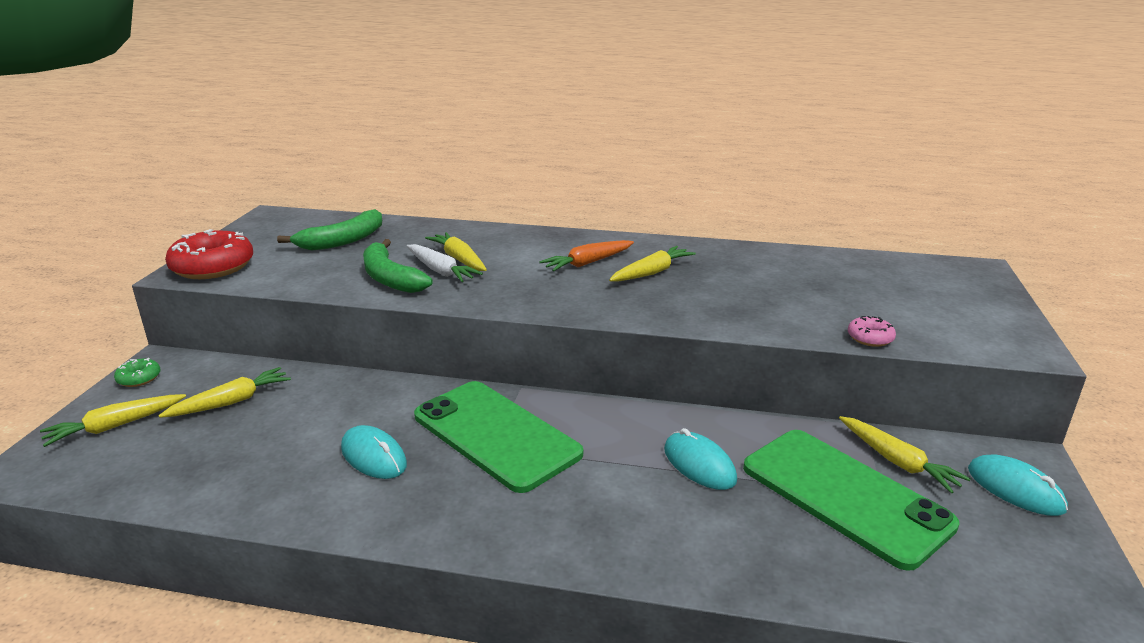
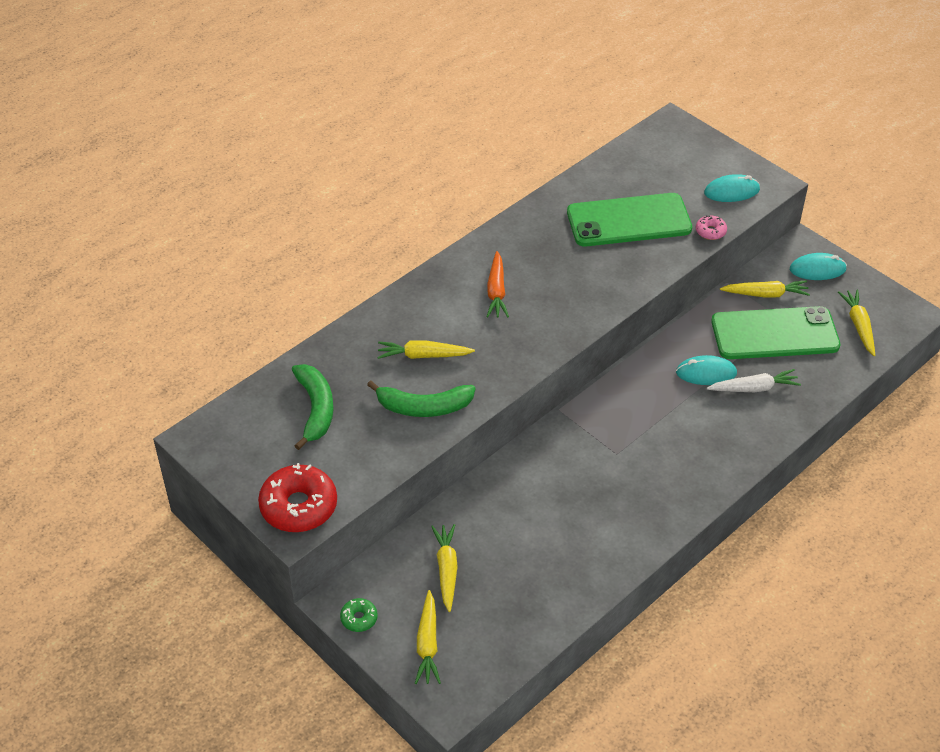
camera: 55 degrees left, 20 degrees up
turquoise mouse [341,425,407,479] -> turquoise mouse moved to [704,174,760,202]
white carrot [407,244,483,282] -> white carrot moved to [707,369,801,392]
green phone [414,381,583,493] -> green phone moved to [567,193,692,247]
yellow carrot [609,246,696,281] -> yellow carrot moved to [838,290,875,356]

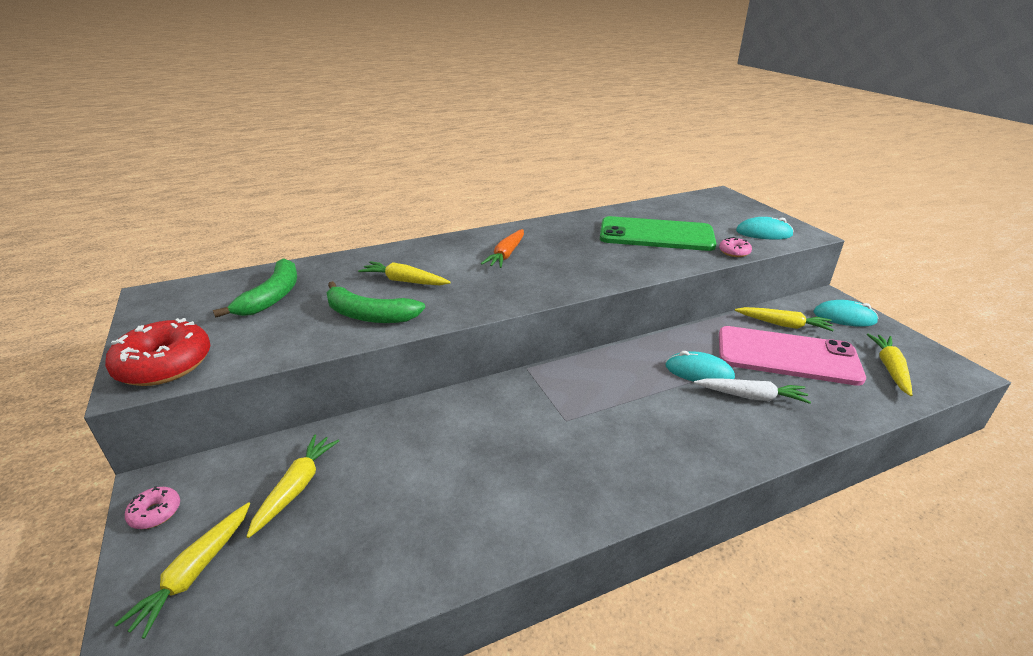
camera: 20 degrees right, 15 degrees down
green donut [340,598,378,632] -> pink donut [125,486,180,529]
green phone [711,306,840,359] -> pink phone [719,326,866,386]

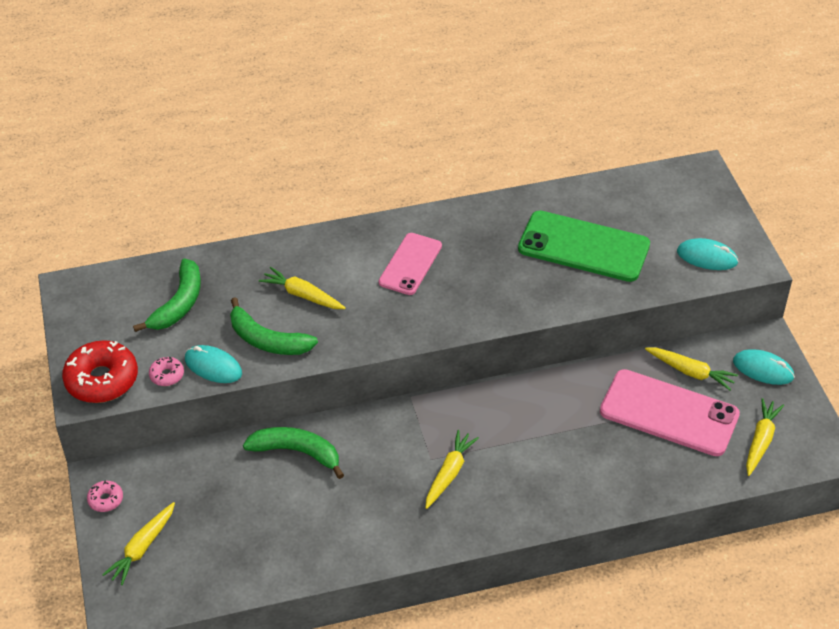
camera: 10 degrees right, 15 degrees up
yellow carrot [246,434,339,538] -> yellow carrot moved to [425,430,479,509]
orange carrot [481,229,524,268] -> pink phone [379,233,442,295]
turquoise mouse [665,351,735,382] -> turquoise mouse moved to [185,345,242,383]
white carrot [694,378,811,404] -> none
pink donut [719,237,752,257] -> pink donut moved to [149,357,184,386]
none -> green banana [243,427,344,479]

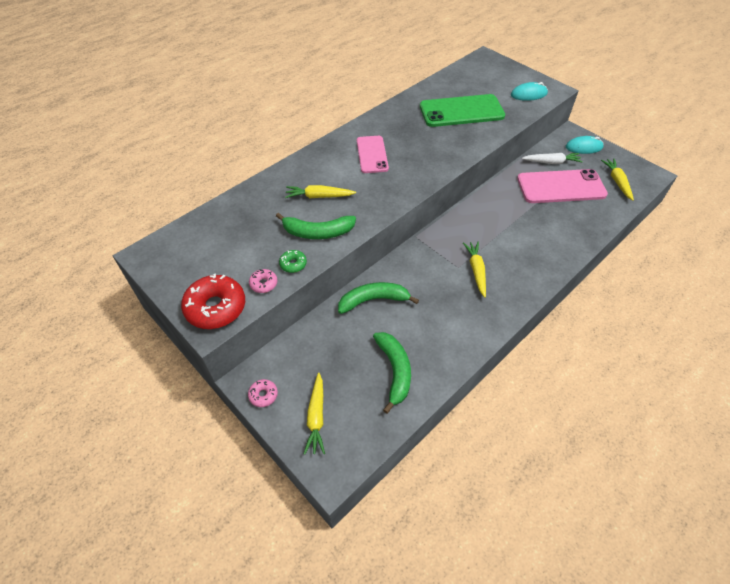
camera: 30 degrees left, 5 degrees up
green banana [133,258,201,332] -> green banana moved to [373,332,411,414]
turquoise mouse [185,345,242,383] -> green donut [279,250,307,273]
yellow carrot [645,347,738,390] -> white carrot [522,153,583,164]

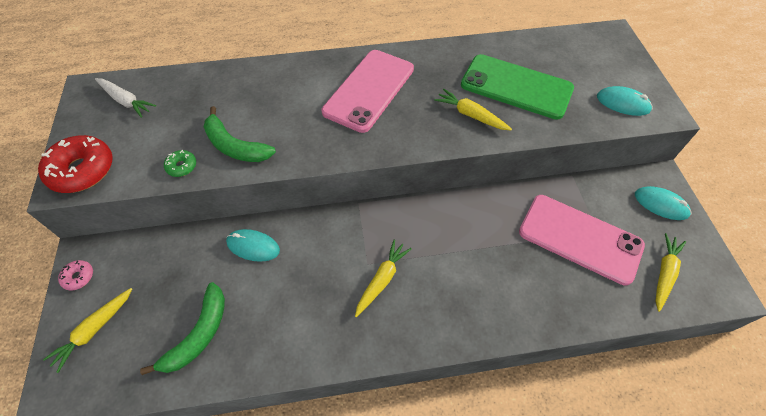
camera: 35 degrees right, 5 degrees up
pink donut [249,269,277,293] -> none
yellow carrot [285,185,356,198] -> yellow carrot moved to [434,89,512,131]
green banana [338,282,419,314] -> turquoise mouse [226,229,280,262]
pink phone [357,136,389,173] -> pink phone [322,50,414,133], size x1.60
white carrot [522,153,583,164] -> white carrot moved to [95,78,156,118]

